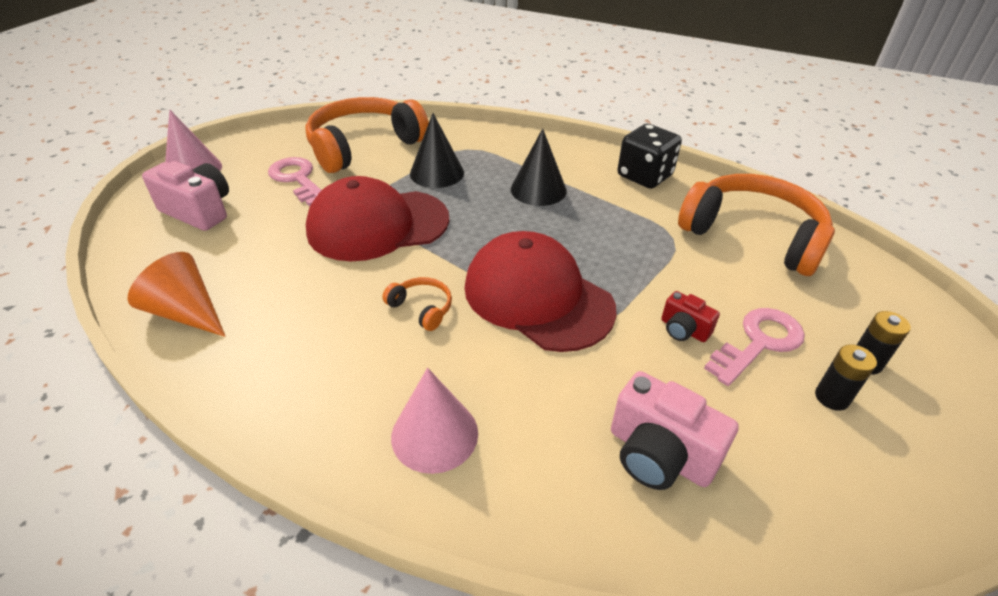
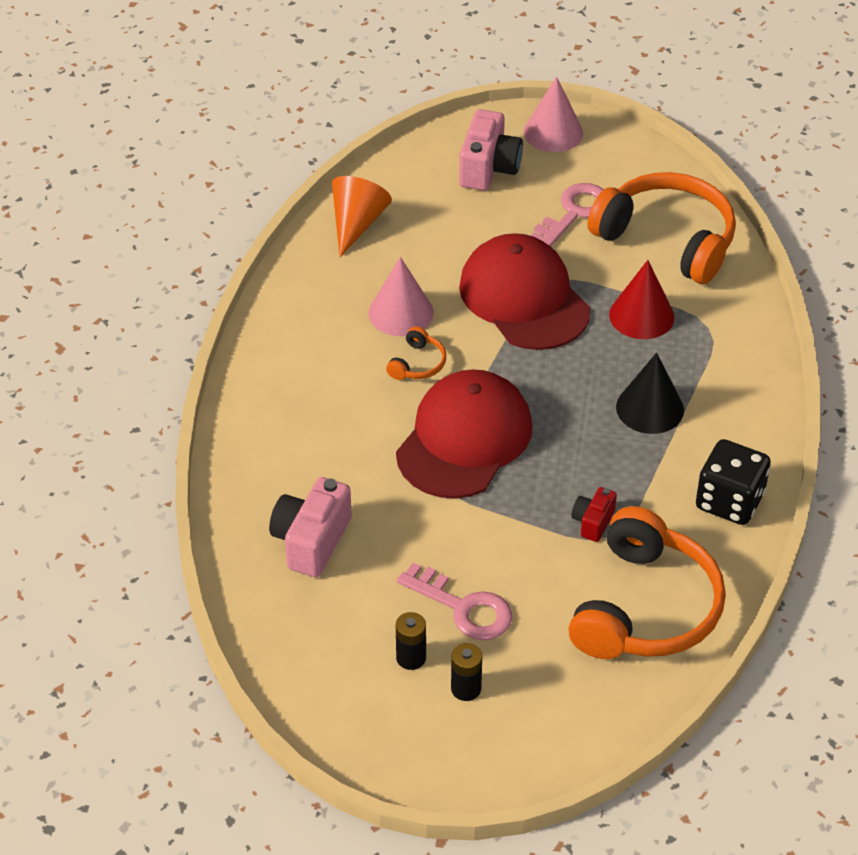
camera: 75 degrees right, 5 degrees up
pink cone [391,368,478,474] -> pink cone moved to [369,257,434,336]
black cone [410,113,464,188] -> red cone [609,260,674,339]
red camera [661,291,720,342] -> red camera moved to [571,487,617,542]

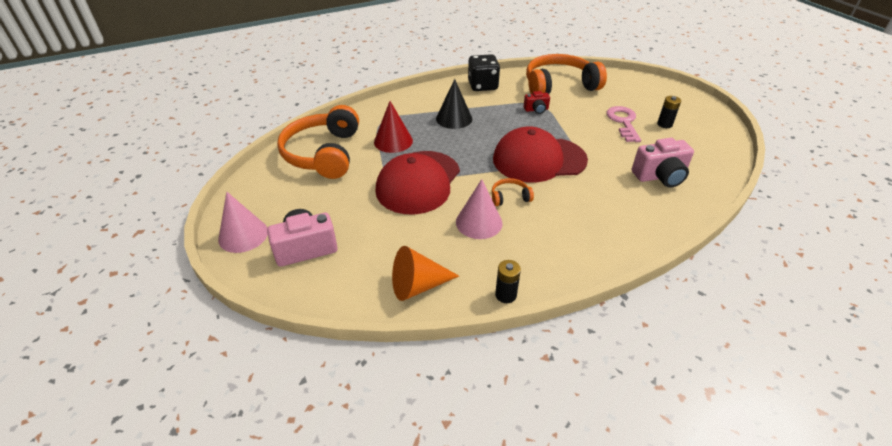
camera: 125 degrees left, 5 degrees down
black battery [451,643,482,701] -> black battery moved to [495,260,521,303]
pink key [530,183,604,247] -> none

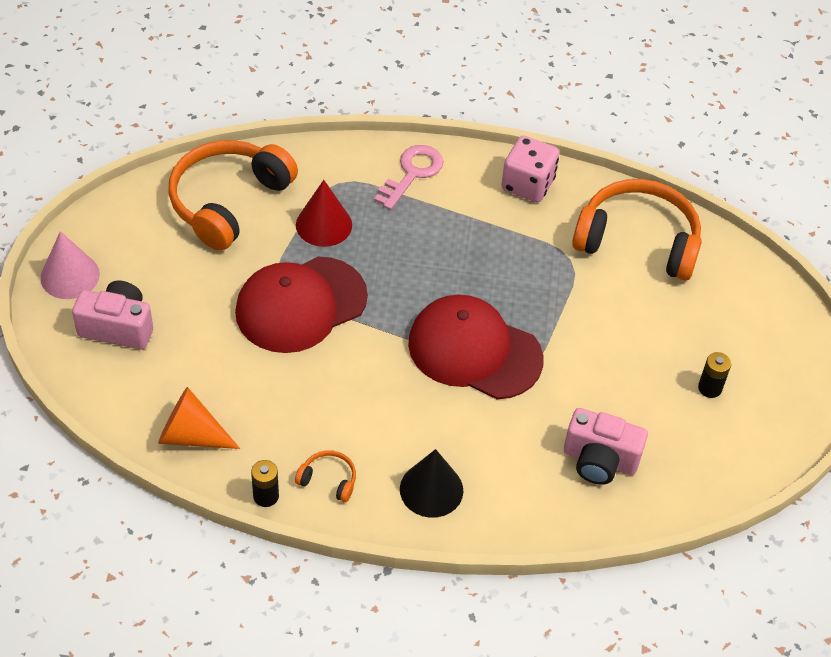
camera: 30 degrees right, 10 degrees up
black cone [436,79,472,129] -> black cone moved to [400,449,463,518]
pink cone [456,179,502,239] -> none
black dice [468,54,500,91] -> pink dice [501,136,560,202]
orange headphones [492,178,534,206] -> orange headphones moved to [295,450,356,502]
red camera [524,91,550,114] -> none
pink key [606,106,641,142] -> pink key moved to [374,145,443,210]

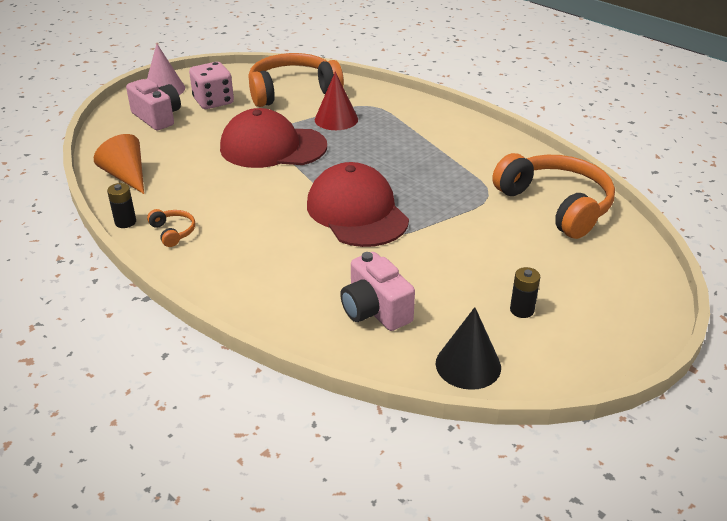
camera: 40 degrees right, 15 degrees down
pink key [374,145,443,210] -> none
black cone [400,449,463,518] -> black cone moved to [436,307,501,390]
pink dice [501,136,560,202] -> pink dice moved to [189,62,234,109]

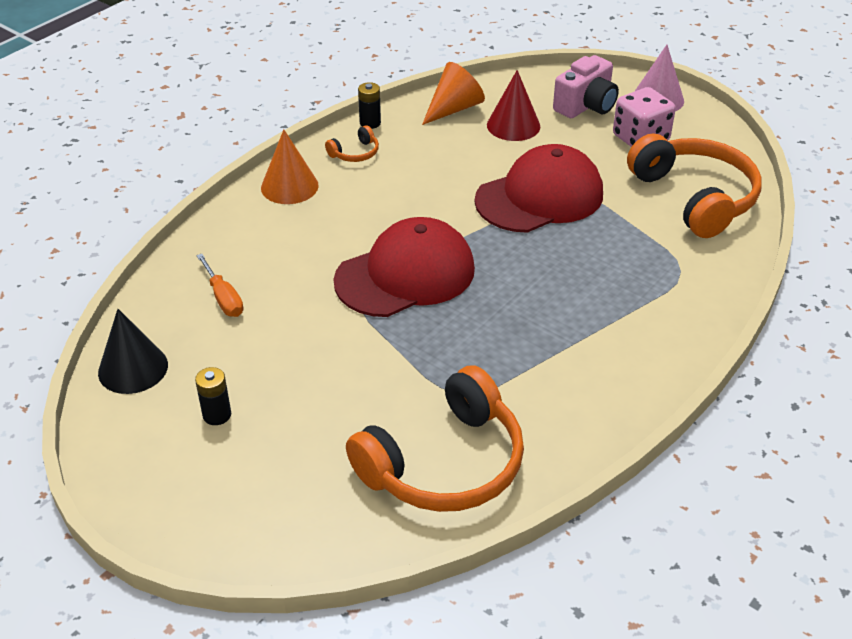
camera: 85 degrees right, 5 degrees up
red cap [220,108,327,168] -> red cap turned 60 degrees clockwise [475,144,603,233]
red cone [315,71,358,130] -> red cone moved to [487,70,541,141]
pink camera [340,252,415,331] -> orange screwdriver [196,254,243,317]
none -> orange cone [261,130,319,204]

